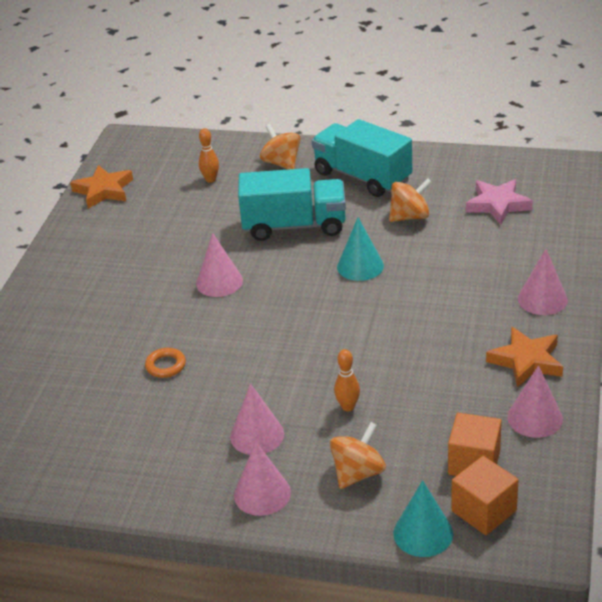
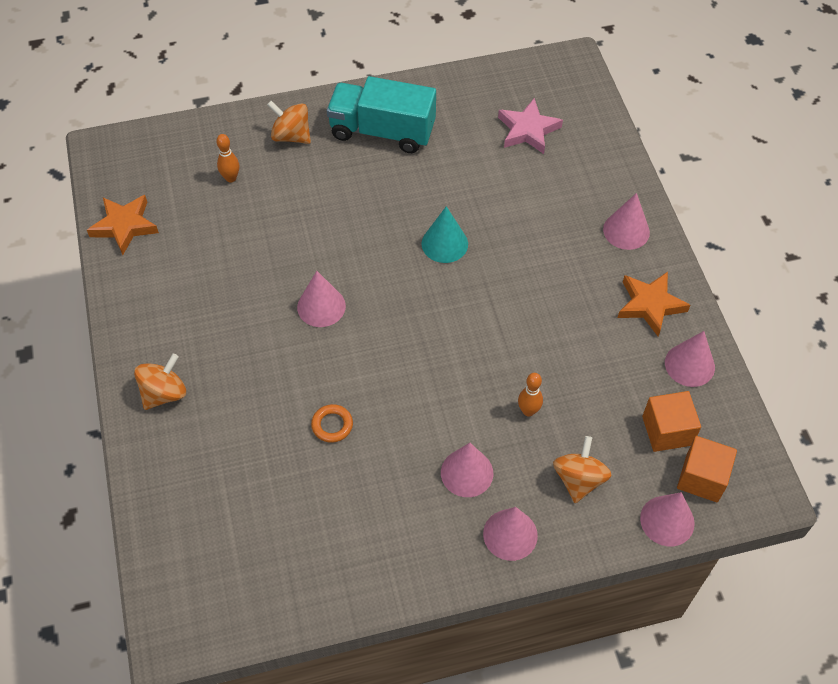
camera: 30 degrees left, 20 degrees up
turquoise truck [238,168,346,241] -> none
orange spinning top [389,178,432,222] -> orange spinning top moved to [134,354,186,410]
turquoise cone [393,480,453,557] -> pink cone [640,492,695,546]

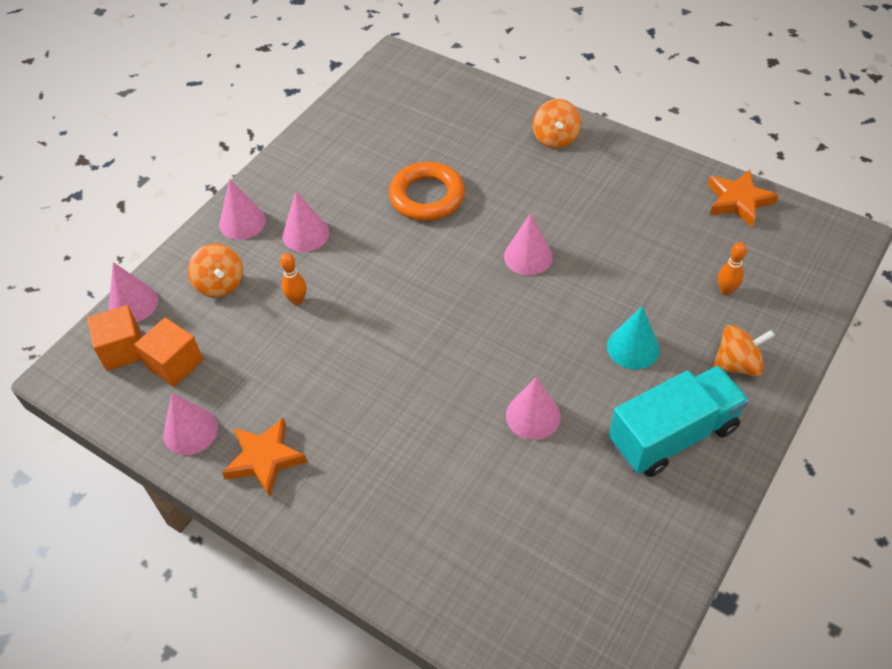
camera: 140 degrees right, 5 degrees down
orange ring [311,404,353,443] -> orange ring [389,162,465,221], size x2.05
turquoise cone [422,206,468,263] -> turquoise cone moved to [607,306,660,369]
pink star [498,98,563,154] -> none
pink cone [603,193,650,250] -> pink cone moved to [506,377,560,440]

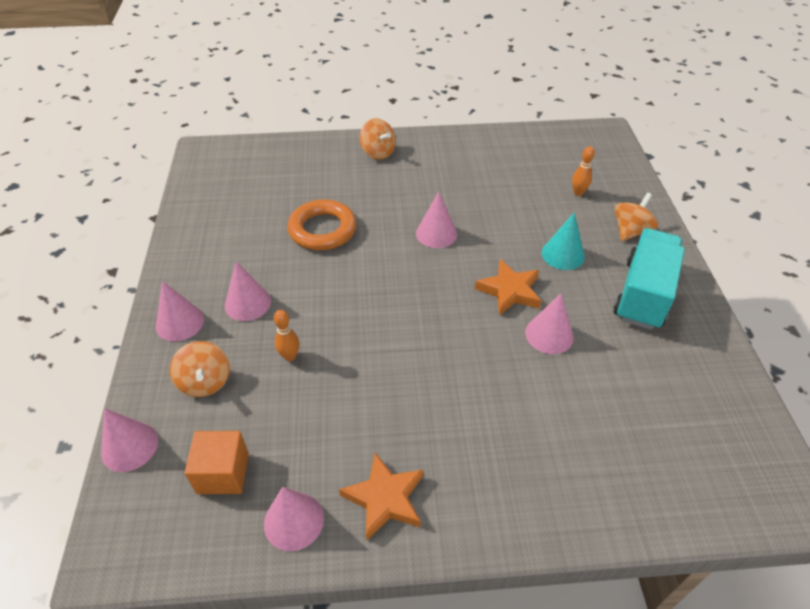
camera: 40 degrees left, 5 degrees down
orange cube [87,305,142,371] -> none
orange spinning top [188,244,243,298] -> orange spinning top turned 45 degrees clockwise [170,341,230,397]
orange star [708,170,778,227] -> orange star moved to [475,259,541,316]

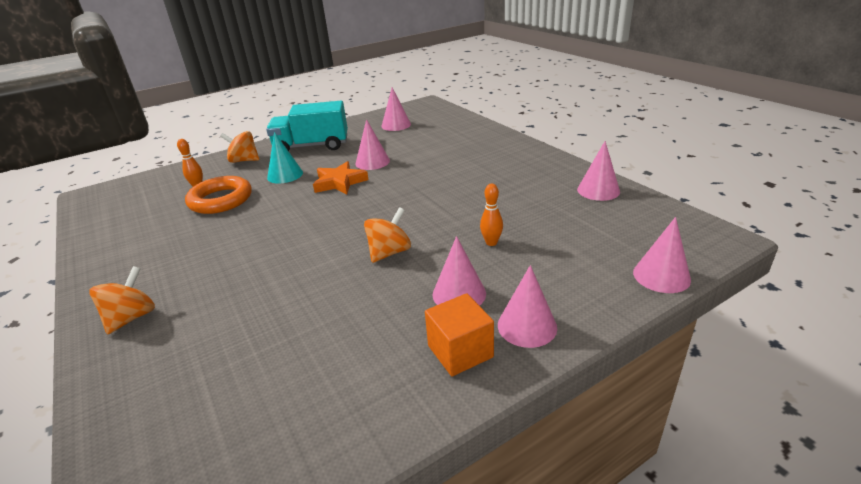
camera: 115 degrees left, 15 degrees down
orange spinning top [170,341,230,397] -> orange spinning top moved to [364,207,411,263]
orange cube [185,431,249,494] -> orange cube moved to [425,293,494,376]
orange ring [287,199,357,250] -> orange ring moved to [185,176,252,214]
orange star [339,453,423,540] -> none
pink cone [416,192,457,248] -> pink cone moved to [381,88,411,131]

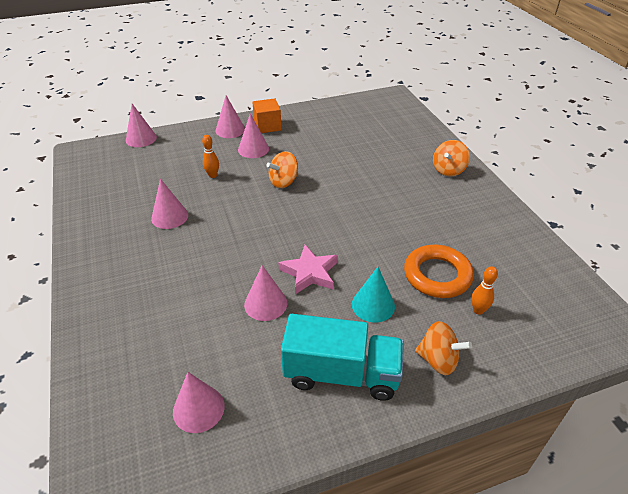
camera: 170 degrees left, 10 degrees up
orange star [313,161,369,195] -> pink star [278,245,338,294]
pink cone [577,141,620,201] -> pink cone moved to [151,179,188,229]

